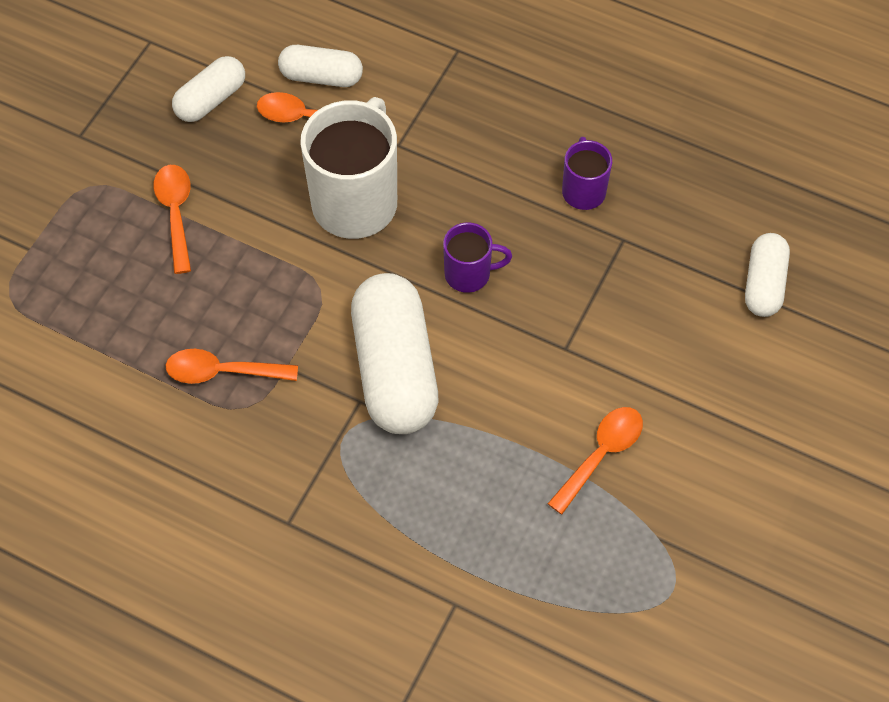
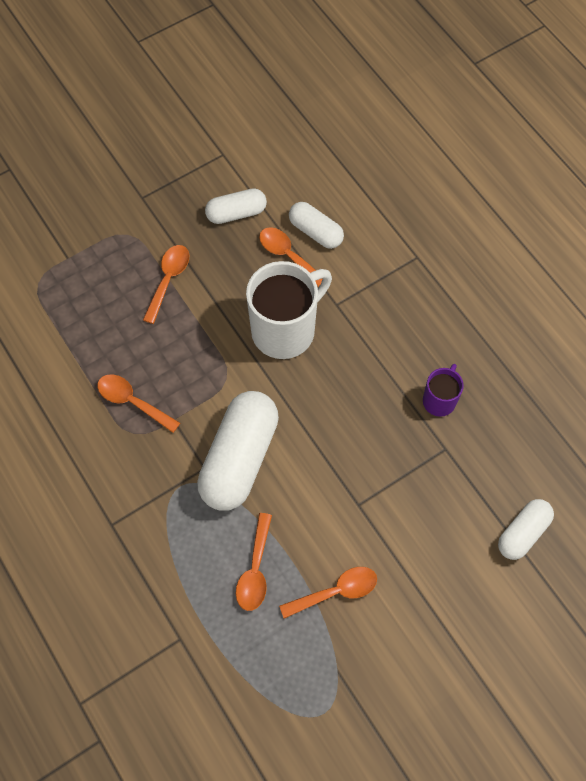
camera: 30 degrees right, 5 degrees up
purple mug [443,222,512,293] -> none
none -> orange spoon [236,513,272,611]

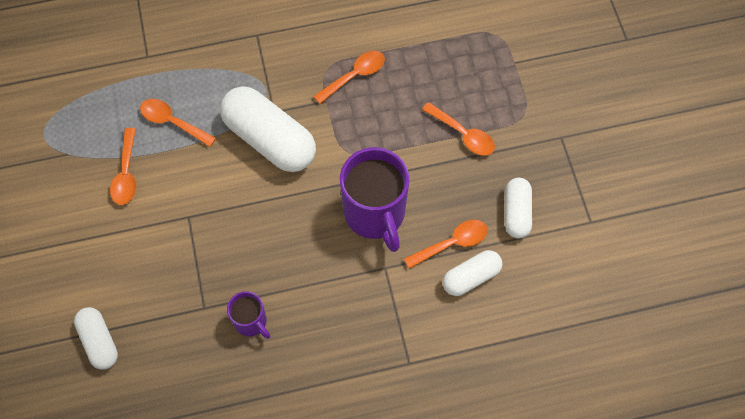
camera: 110 degrees right, 0 degrees up
white mug [246,261,332,359] -> purple mug [340,147,409,252]

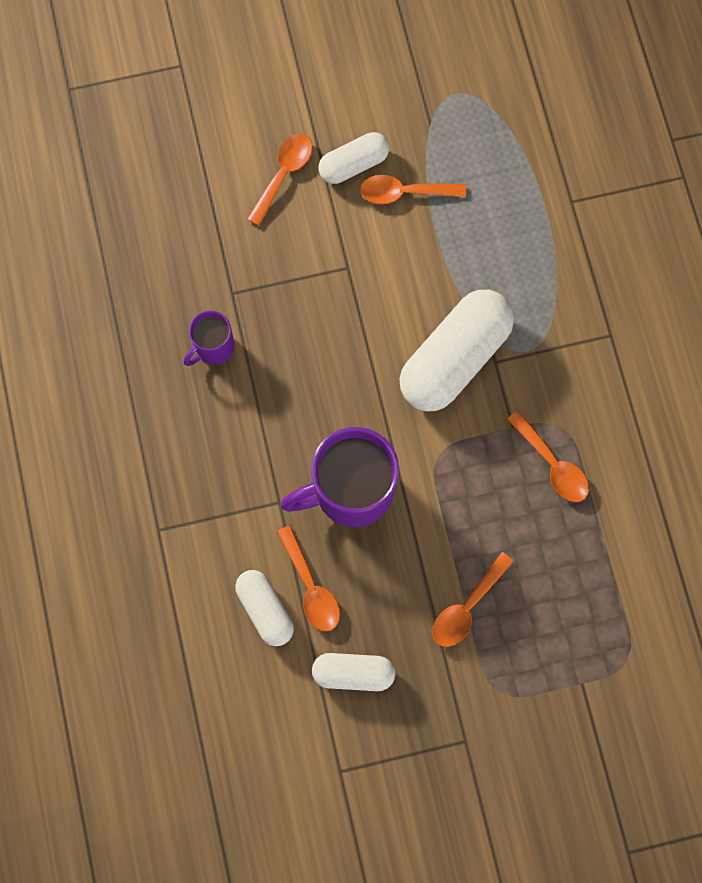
camera: 90 degrees right, 10 degrees up
white capsule [74,307,118,370] -> white capsule moved to [318,132,389,184]
orange spoon [140,99,216,147] -> orange spoon moved to [247,134,313,226]

